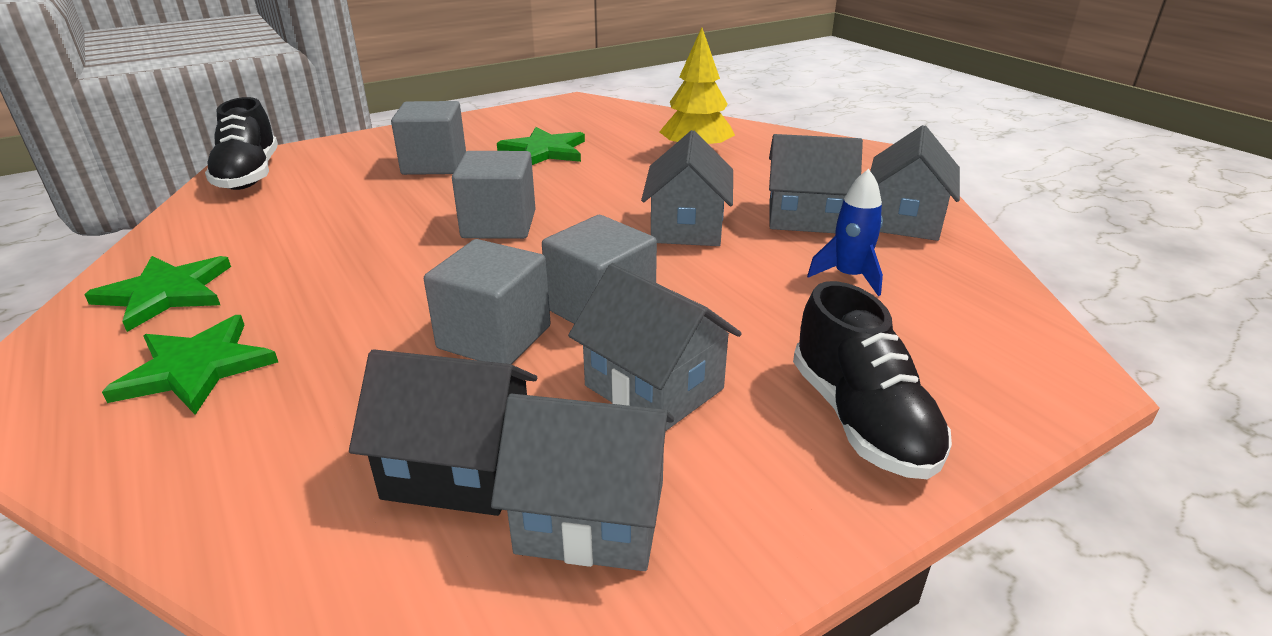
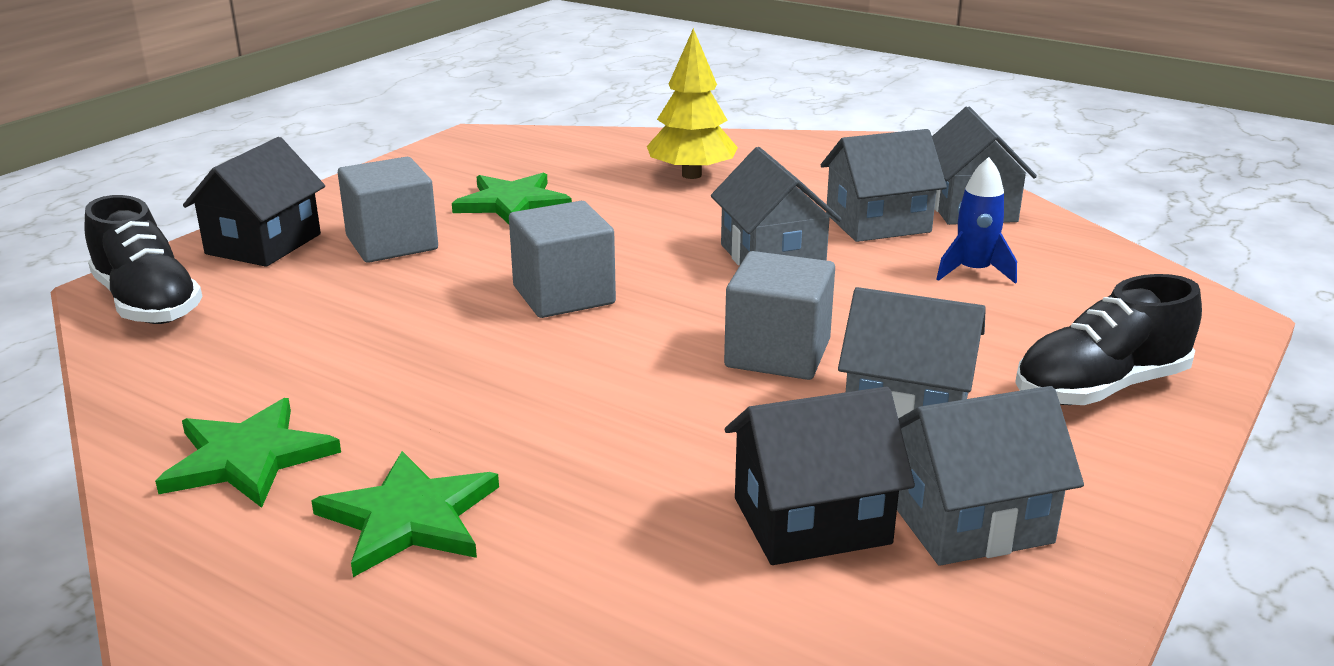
camera: 25 degrees left, 5 degrees down
grey cube [424,239,551,364] -> none
black shoe [793,281,952,480] -> black shoe turned 105 degrees clockwise [1015,274,1202,405]
none -> black house [183,137,325,267]

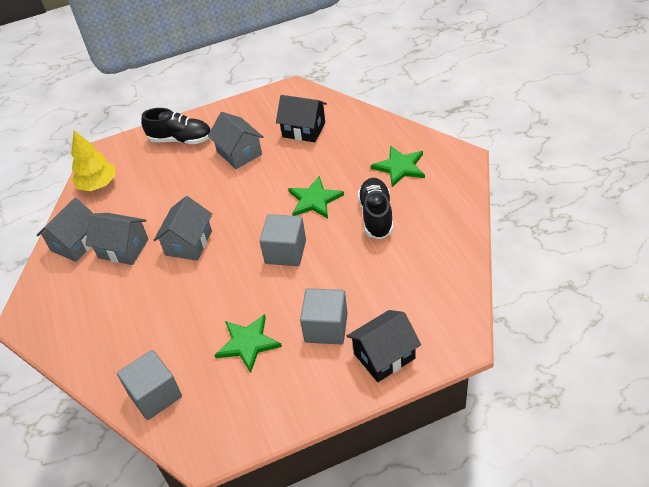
camera: 140 degrees left, 20 degrees up
black shoe [85,195,203,324] -> black shoe moved to [358,178,394,239]
green star [155,398,341,508] -> green star moved to [288,176,344,219]
yellow tree [647,28,738,179] -> yellow tree moved to [71,130,115,191]
grey cube [724,251,835,380] -> grey cube moved to [117,350,182,420]
grey house [897,386,1084,566] -> none
blue rocket [936,157,1017,284] -> none

